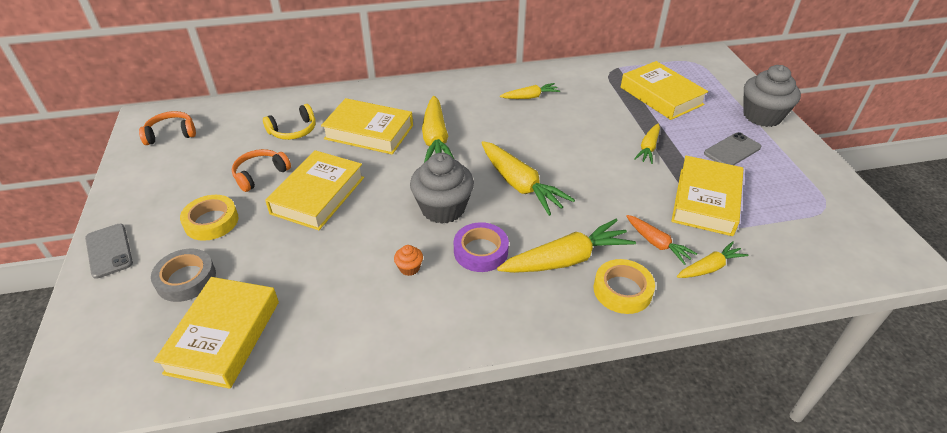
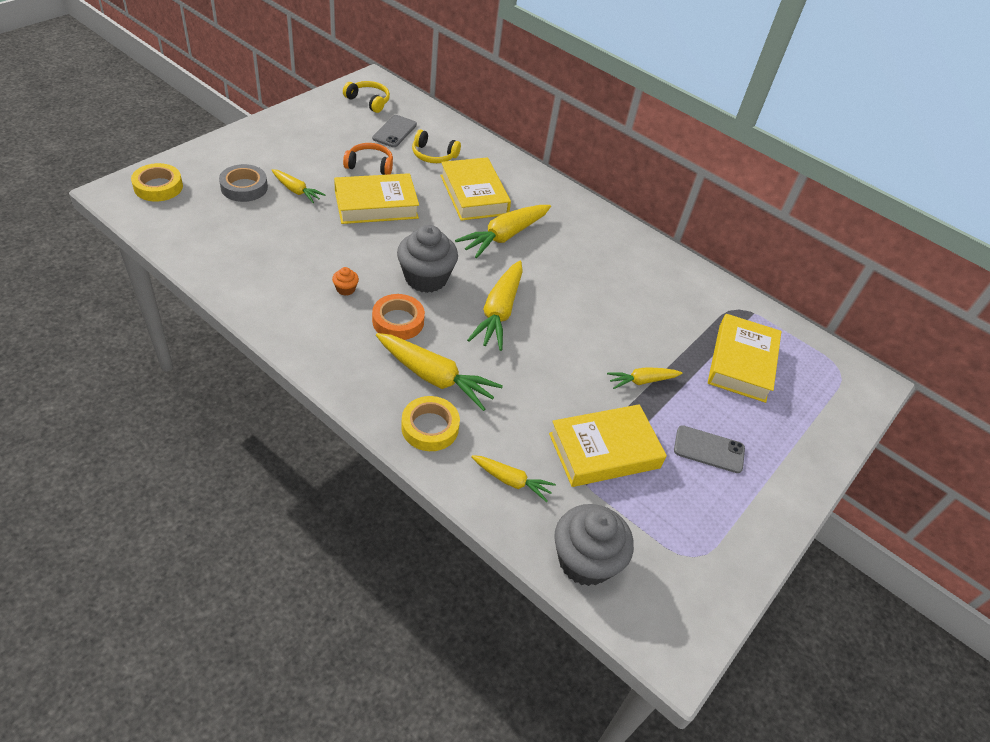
camera: 45 degrees right, 5 degrees up
grey phone [85,224,133,279] -> grey phone moved to [372,115,417,147]
orange headphones [139,111,196,145] -> yellow headphones [343,81,390,113]
yellow book [154,277,279,389] -> none
yellow tape [180,195,238,241] -> yellow tape moved to [131,163,183,201]
purple tape [454,222,509,272] -> orange tape [372,294,425,340]
yellow carrot [500,83,560,99] -> yellow carrot moved to [272,169,325,203]
orange carrot [626,215,697,265] -> none
grey cupcake [743,65,801,127] -> grey cupcake moved to [554,504,634,586]

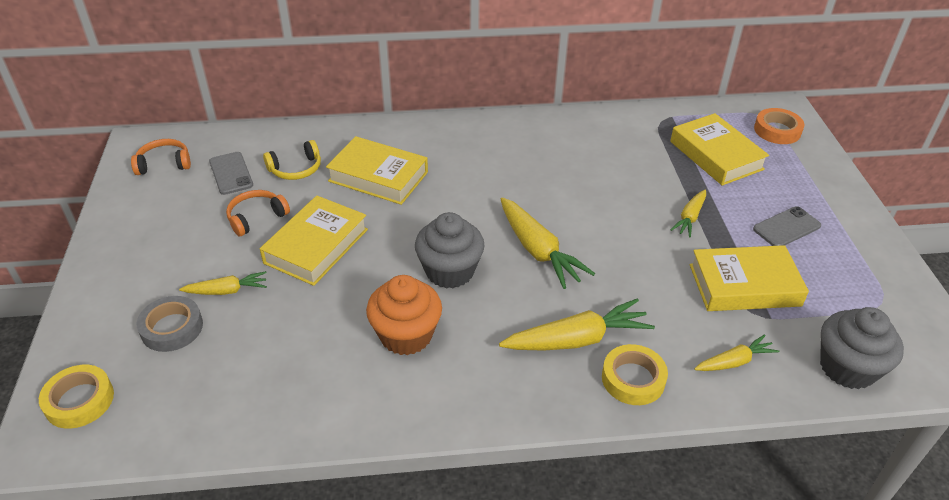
camera: 40 degrees left, 5 degrees down
orange cupcake [332,267,359,296] -> orange cupcake [366,275,442,355], size x2.37
yellow headphones [343,81,390,113] -> orange headphones [131,139,191,175]
orange tape [372,294,425,340] -> orange tape moved to [754,108,805,144]
yellow carrot [455,205,551,259] -> none
yellow book [549,404,667,487] -> yellow book turned 60 degrees clockwise [690,245,809,311]

